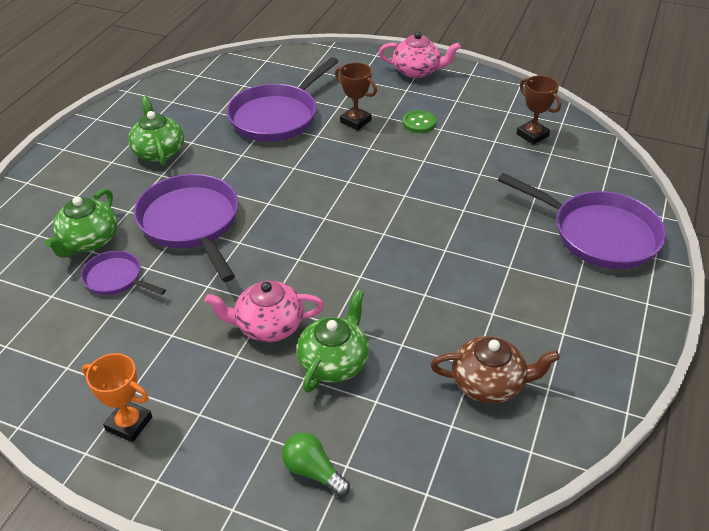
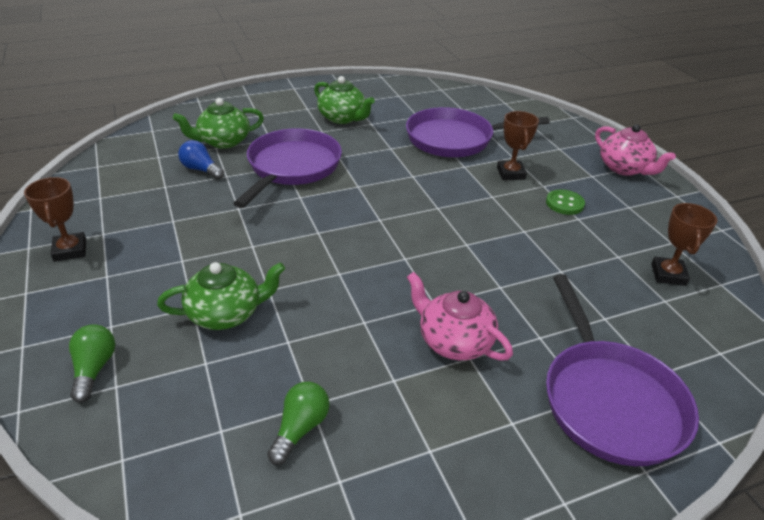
camera: 45 degrees right, 5 degrees down
purple pan [81,251,166,295] -> blue light bulb [178,140,224,180]
orange trophy [82,353,152,442] -> brown trophy [24,177,86,262]
green teapot [128,96,184,166] -> green teapot turned 105 degrees clockwise [314,76,375,124]
pink teapot [205,281,324,342] -> pink teapot moved to [407,272,513,361]
brown teapot [430,336,560,404] -> green light bulb [267,381,330,465]

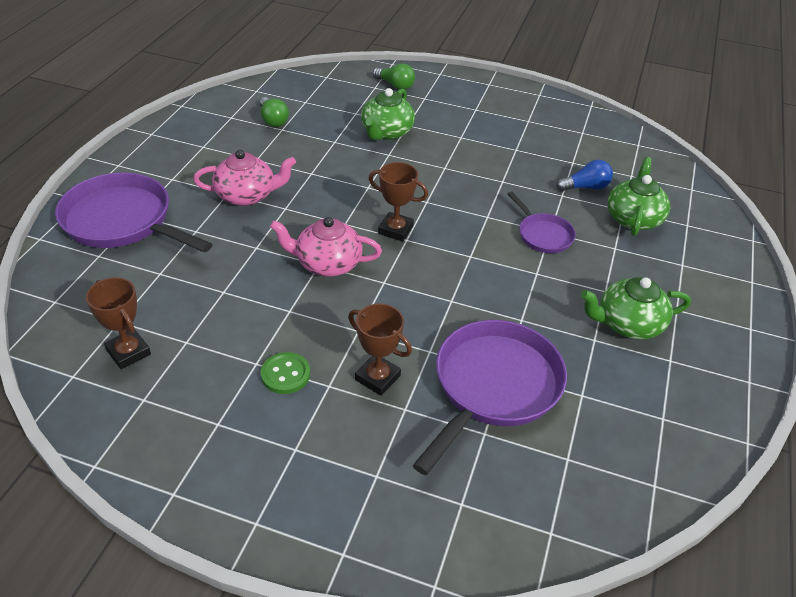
camera: 130 degrees right, 5 degrees up
brown trophy [24,177,86,262] -> brown trophy moved to [369,162,428,241]
purple pan [233,128,342,208] -> purple pan [508,191,576,253], size x0.52
pink teapot [595,124,676,176] -> pink teapot moved to [270,217,382,277]

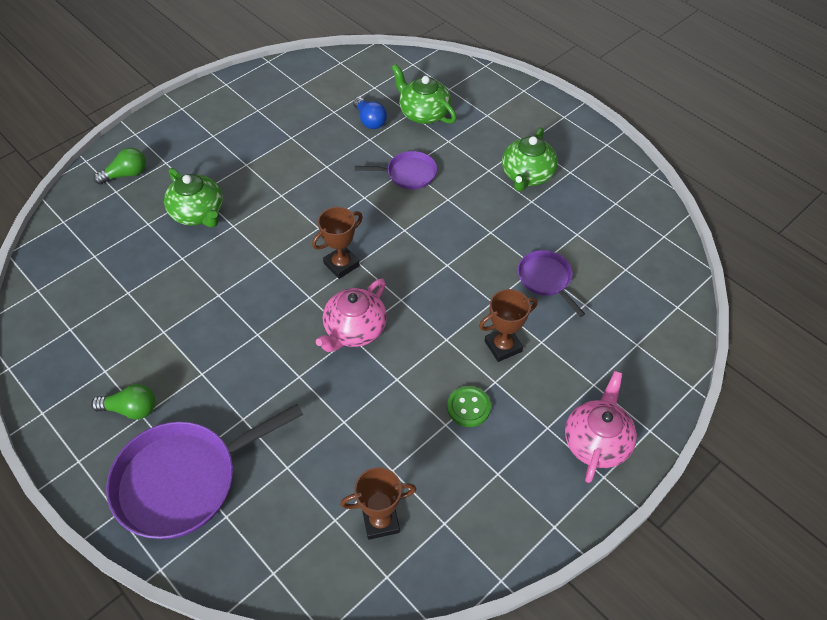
camera: 60 degrees left, 10 degrees up
pink teapot [193,150,296,206] -> pink teapot moved to [565,371,637,483]
green light bulb [260,97,289,127] -> green light bulb moved to [91,384,156,420]
purple pan [412,320,567,475] -> purple pan [518,250,585,317], size x0.52
blue light bulb [556,160,613,191] -> blue light bulb turned 135 degrees clockwise [353,97,387,129]

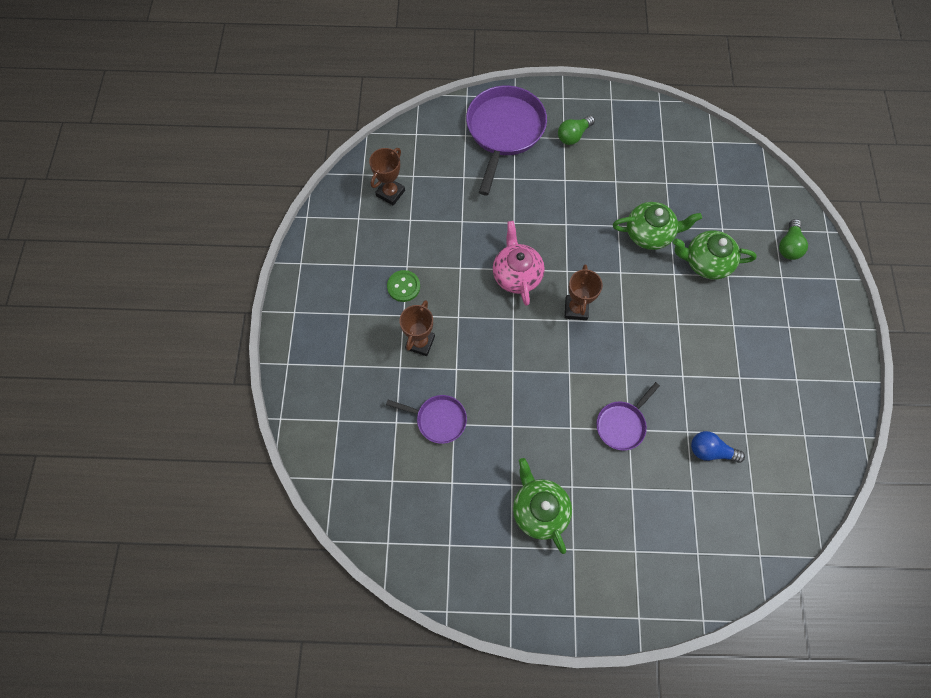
camera: 135 degrees right, 15 degrees up
green teapot [391,64,457,124] -> green teapot moved to [613,202,702,250]
pink teapot [565,371,637,483] -> none

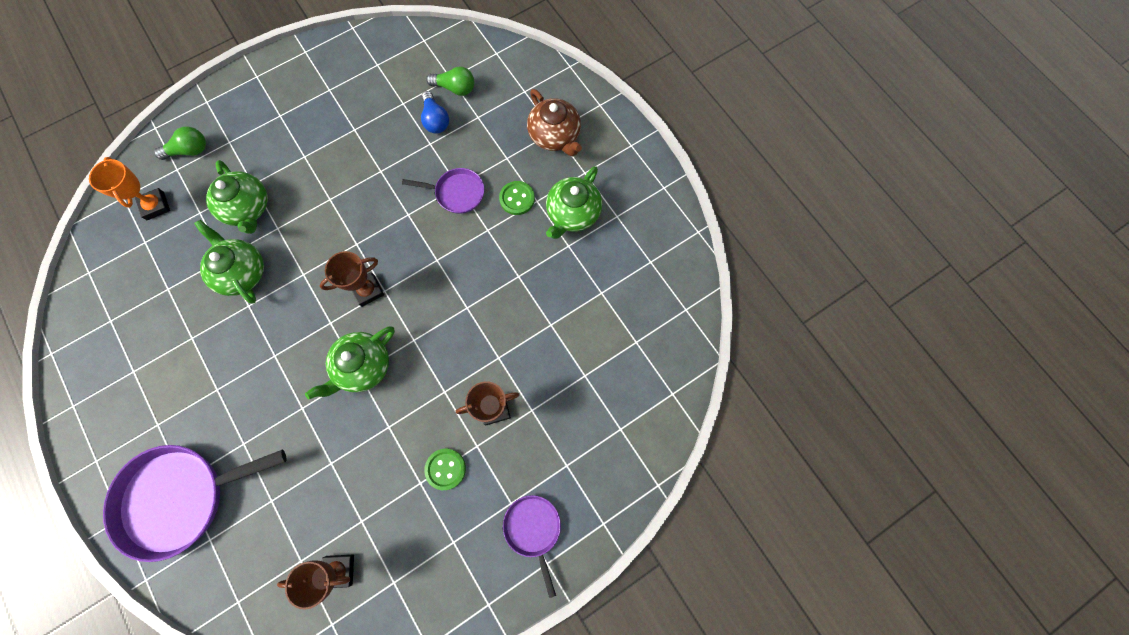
camera: 125 degrees left, 5 degrees up
purple pan [386,395,467,444] -> purple pan moved to [503,495,561,598]
pink teapot [493,221,545,306] -> green teapot [305,326,395,399]
green light bulb [558,115,595,145] -> green light bulb moved to [426,67,474,96]
none -> orange trophy [89,157,170,220]
none -> green button [499,181,535,215]
none -> brown teapot [527,89,582,156]

